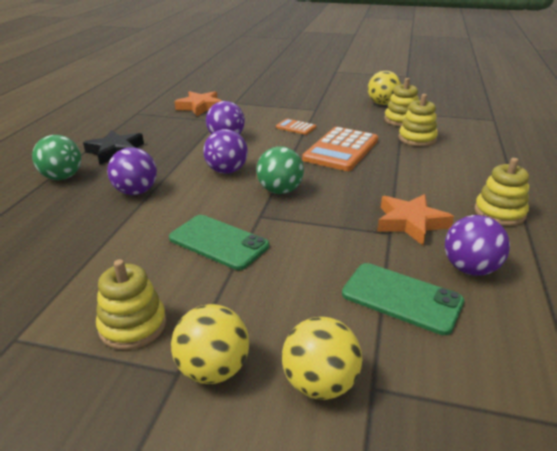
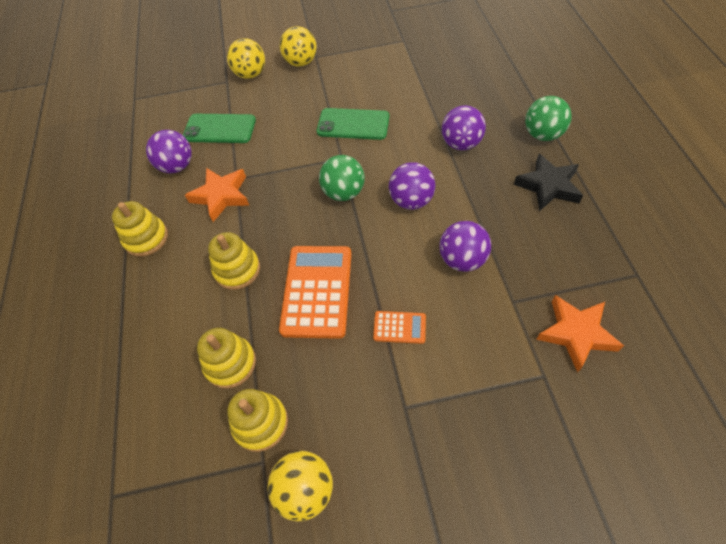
camera: 160 degrees right, 25 degrees up
yellow stacking toy [96,259,166,350] -> yellow stacking toy moved to [208,232,260,290]

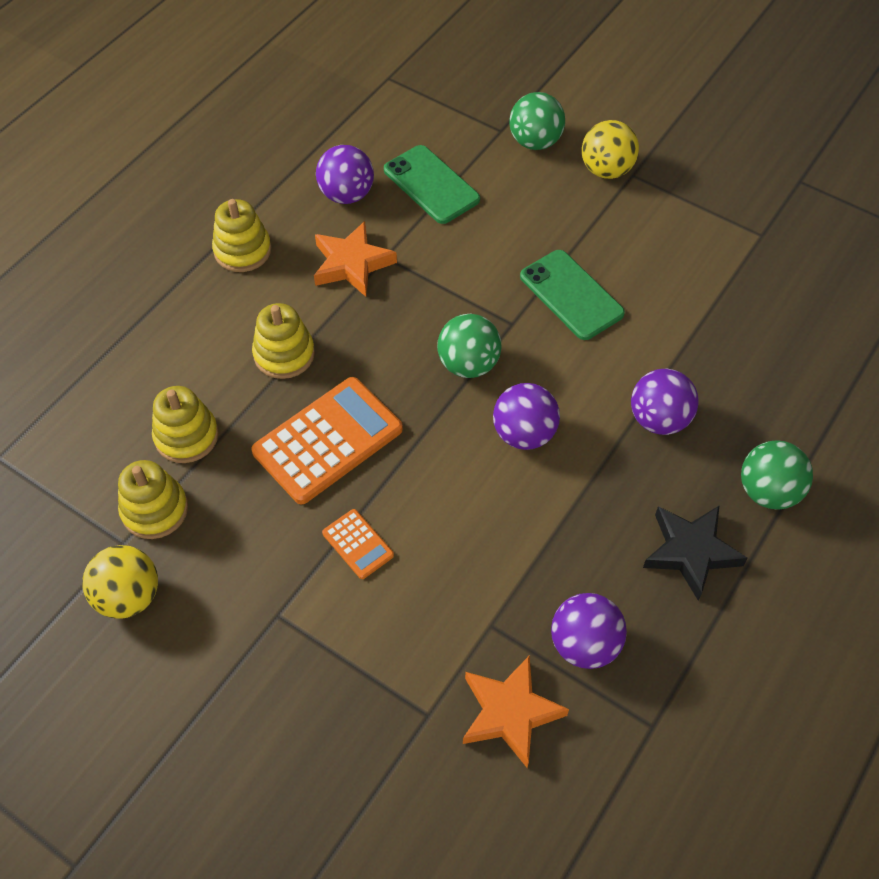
camera: 40 degrees right, 0 degrees up
yellow ball [227,38,265,79] -> green ball [509,92,565,150]
purple ball [439,221,491,272] -> purple ball moved to [551,593,627,669]

